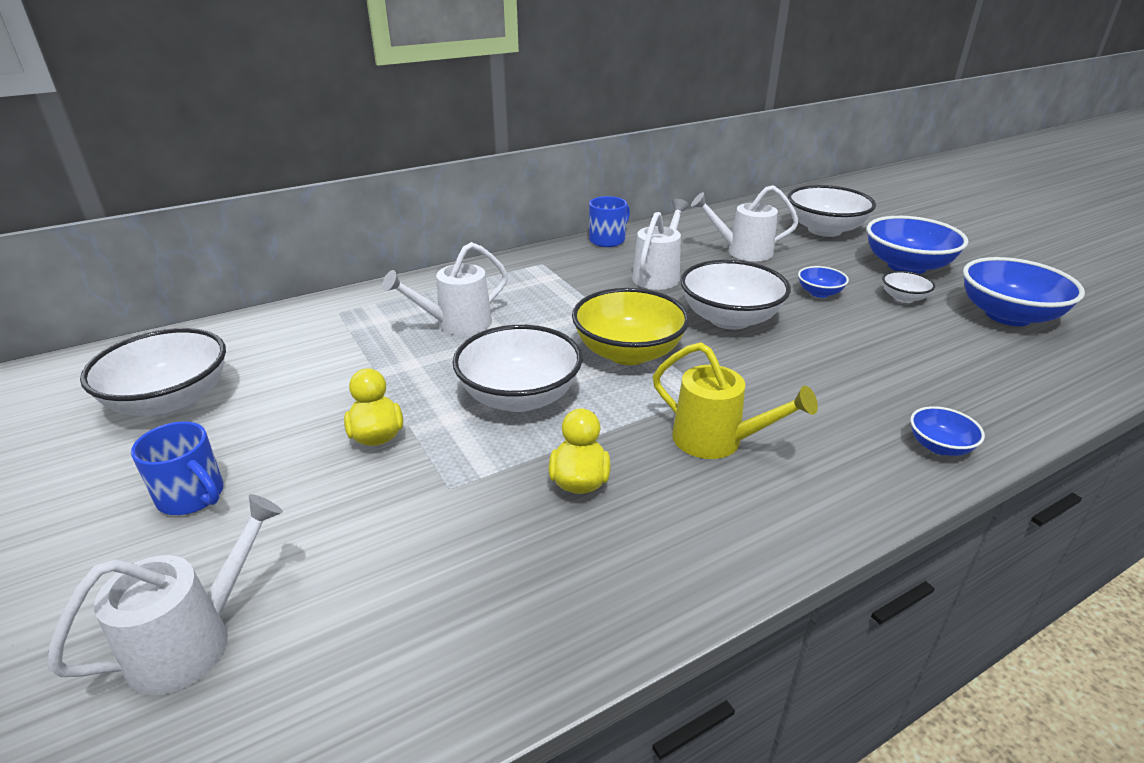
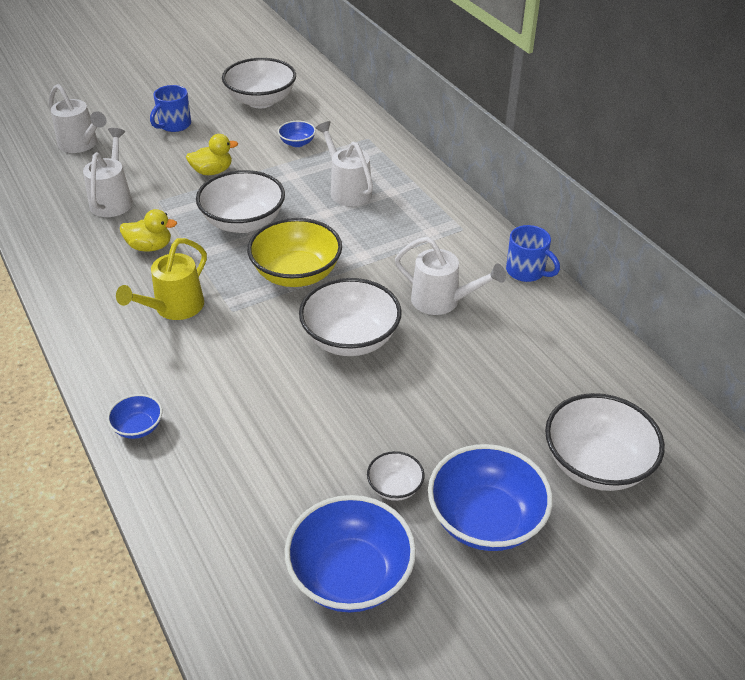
camera: 90 degrees right, 10 degrees up
white watering can [691,185,799,261] -> white watering can moved to [83,128,133,217]
blue bowl [798,266,849,298] -> blue bowl moved to [278,121,316,147]

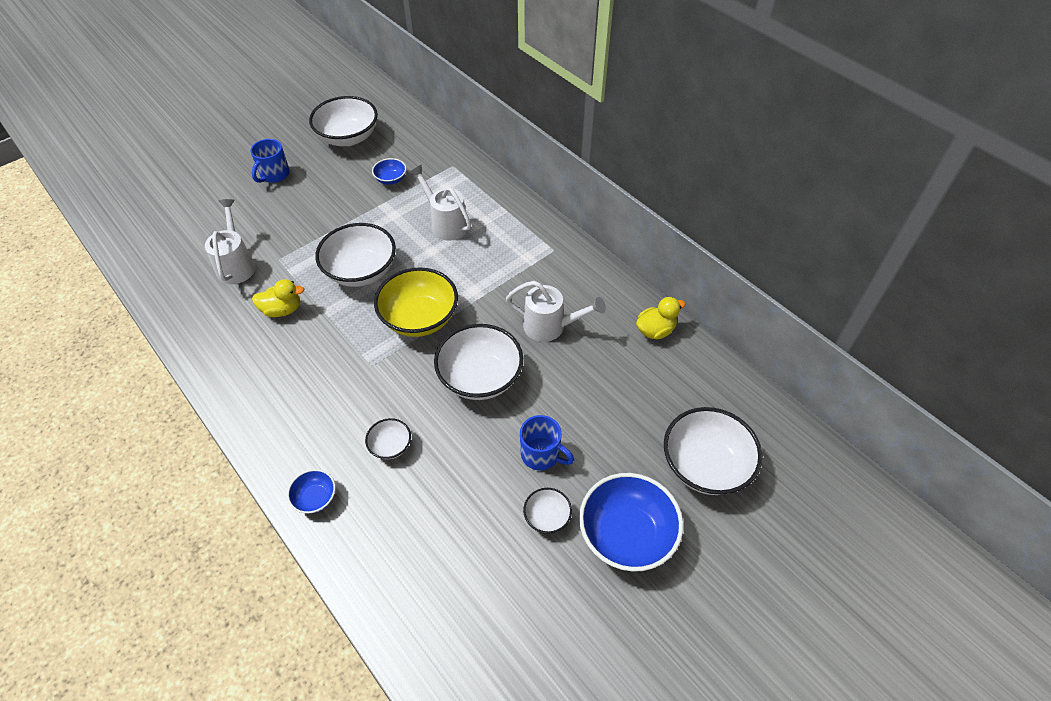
camera: 10 degrees left, 10 degrees up
white watering can [49,84,107,153] -> none
yellow watering can [116,238,207,320] -> none
yellow duck [186,134,238,175] -> yellow duck moved to [636,297,685,340]
blue bowl [284,495,416,613] -> none
blue mug [506,225,560,282] -> blue mug moved to [520,415,574,470]
none -> white bowl [365,418,411,460]

